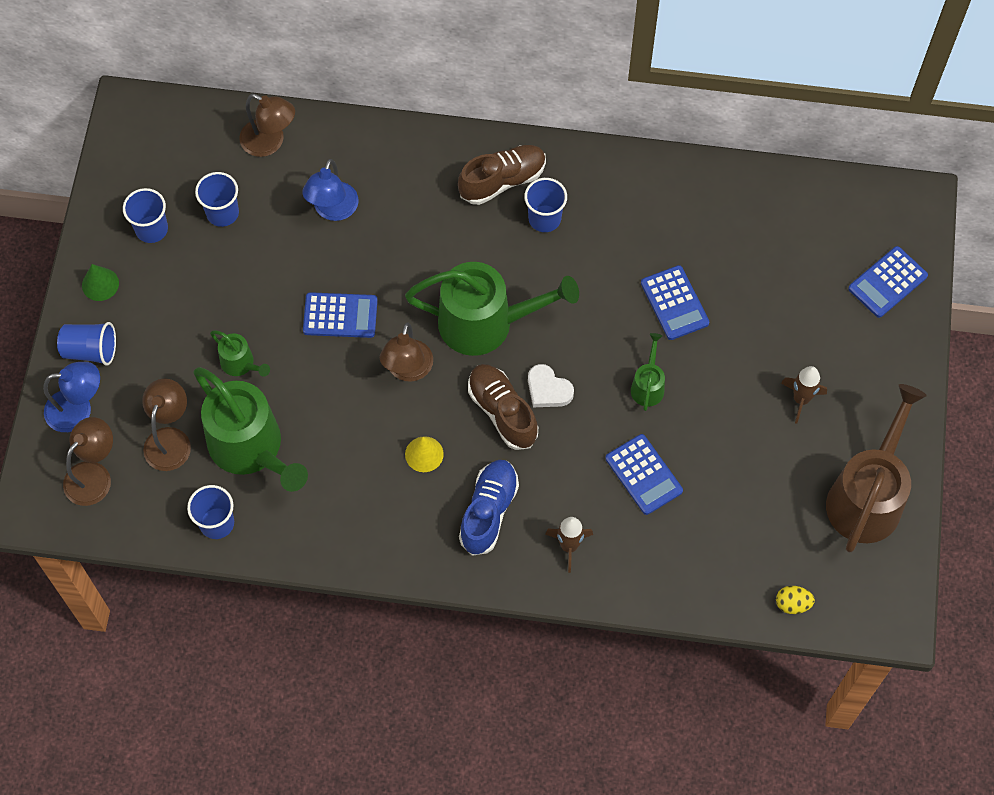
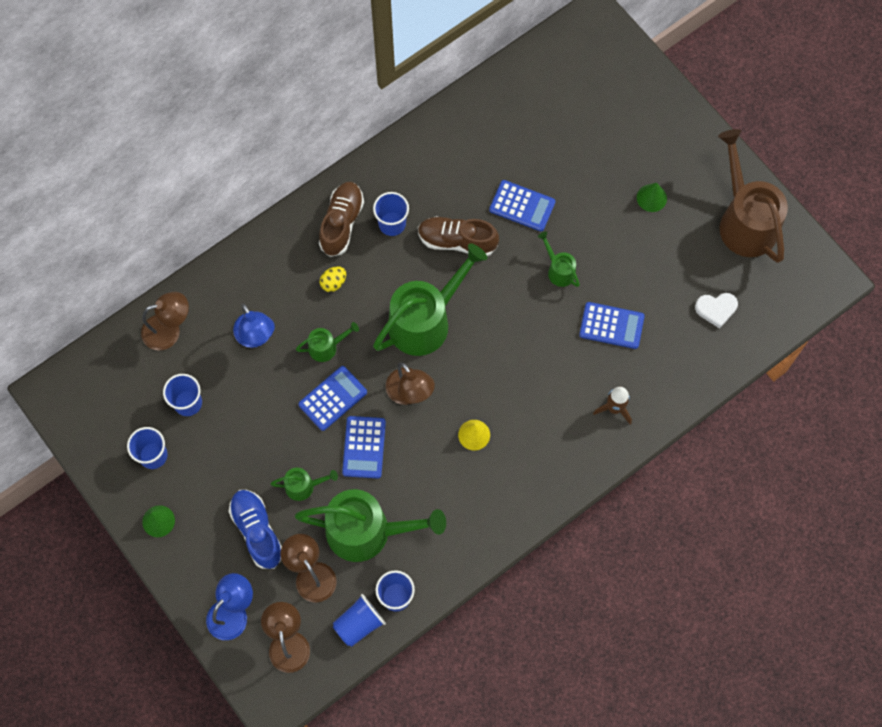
camera: 45 degrees left, 5 degrees up
blue cup [57,322,116,366] -> blue cup moved to [333,594,386,647]
blue shoe [459,460,519,556] -> blue shoe moved to [228,490,282,569]
brown shoe [468,364,538,450] -> brown shoe moved to [418,216,499,256]
white heart [528,364,574,407] -> white heart moved to [695,293,738,328]
yellow egg [776,586,815,614] -> yellow egg moved to [320,266,346,292]
brown rocket [781,366,827,424] -> green cone [637,183,667,212]
blue calculator [848,246,928,318] -> blue calculator moved to [342,416,386,478]
none -> green watering can [296,322,359,362]

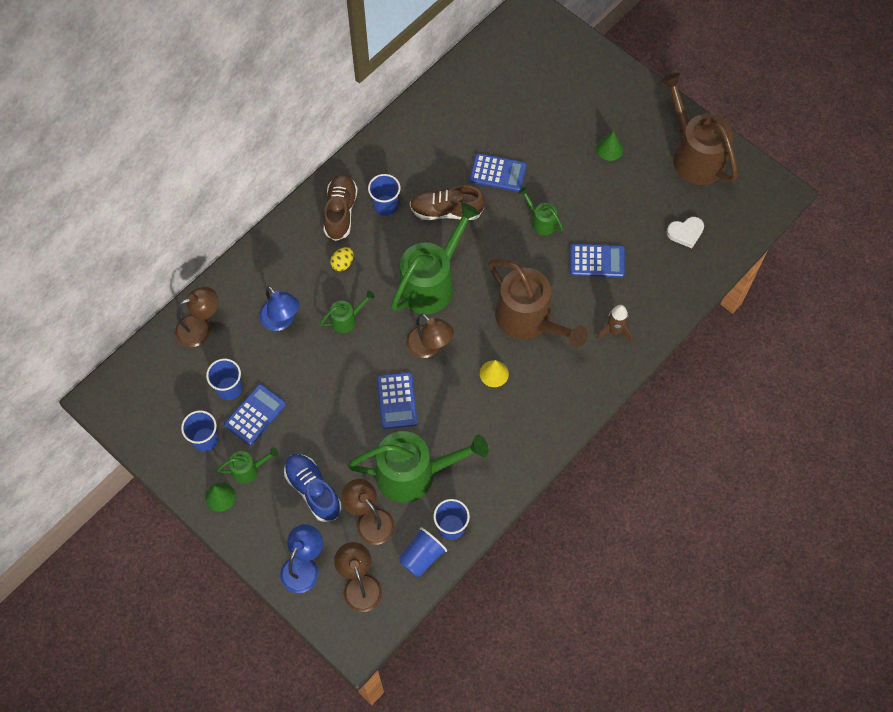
camera: 10 degrees left, 5 degrees down
green watering can [270,468,338,501] -> green watering can moved to [217,447,278,484]
blue calculator [298,366,367,431] -> blue calculator moved to [224,384,286,445]
none -> brown watering can [488,259,588,347]

